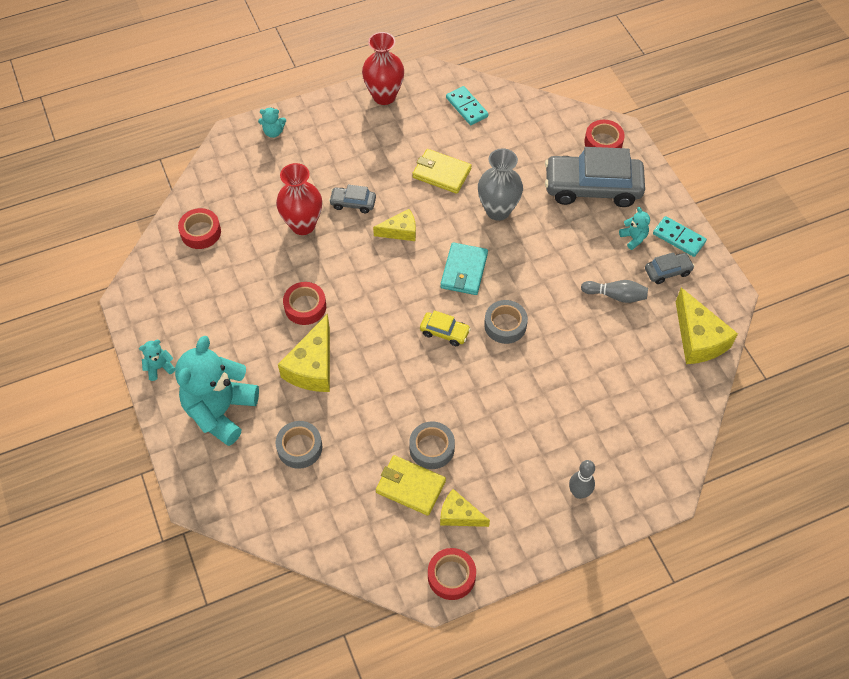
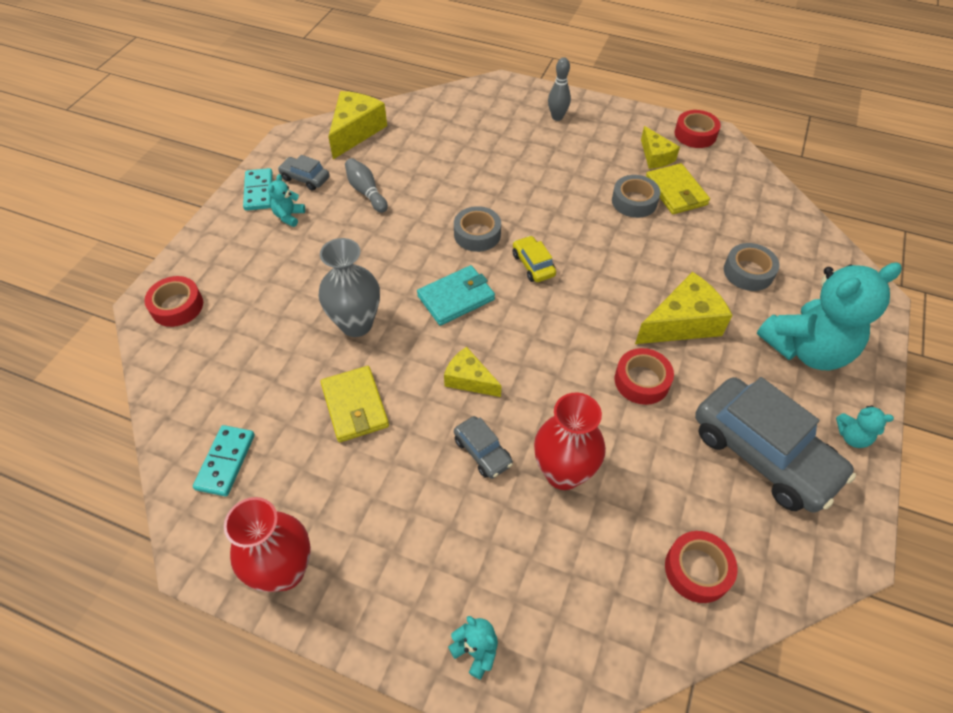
camera: 135 degrees left, 5 degrees down
grey car [545,147,645,207] -> grey car moved to [695,377,856,513]

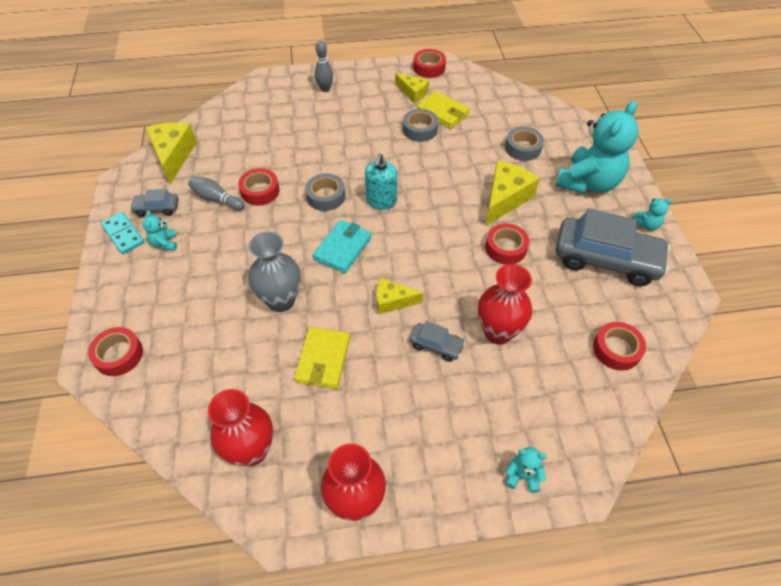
camera: 30 degrees left, 0 degrees up
turquoise domino [193,425,255,497] -> red vase [208,389,273,466]
yellow wallet [321,366,389,442] -> yellow wallet turned 60 degrees clockwise [294,327,350,389]
yellow car [513,235,556,282] -> turquoise soap dispenser [365,153,397,210]
none -> red tape [238,168,279,205]

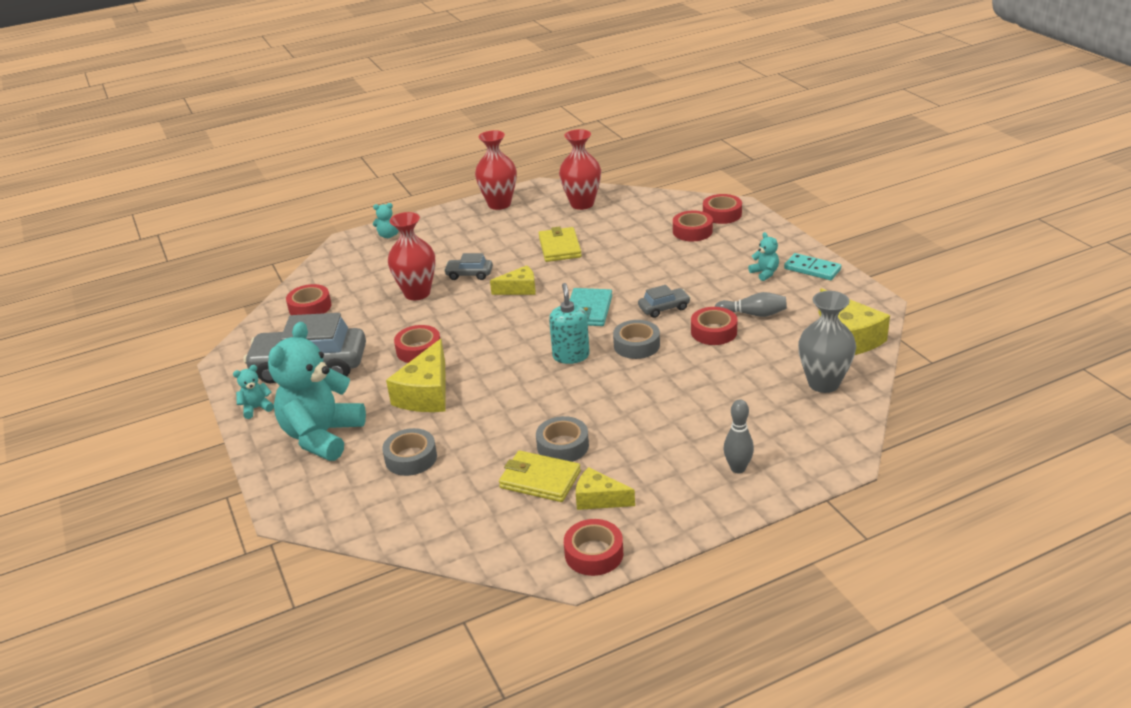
camera: 165 degrees right, 20 degrees down
grey car [130,189,179,217] -> grey car moved to [638,285,691,318]
grey vase [248,232,301,312] -> grey vase moved to [798,291,856,393]
none -> red tape [673,211,713,241]

